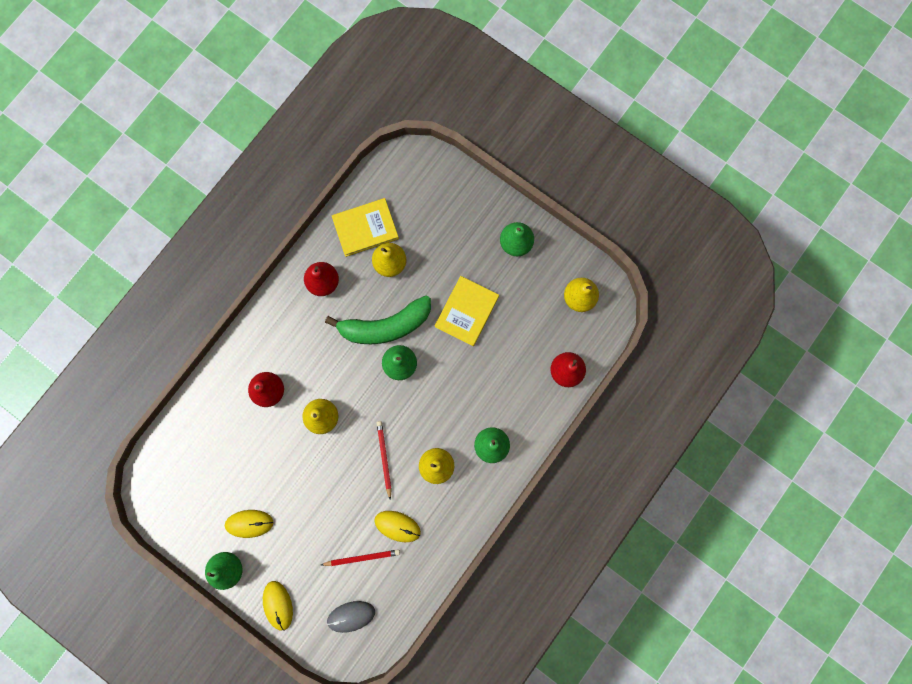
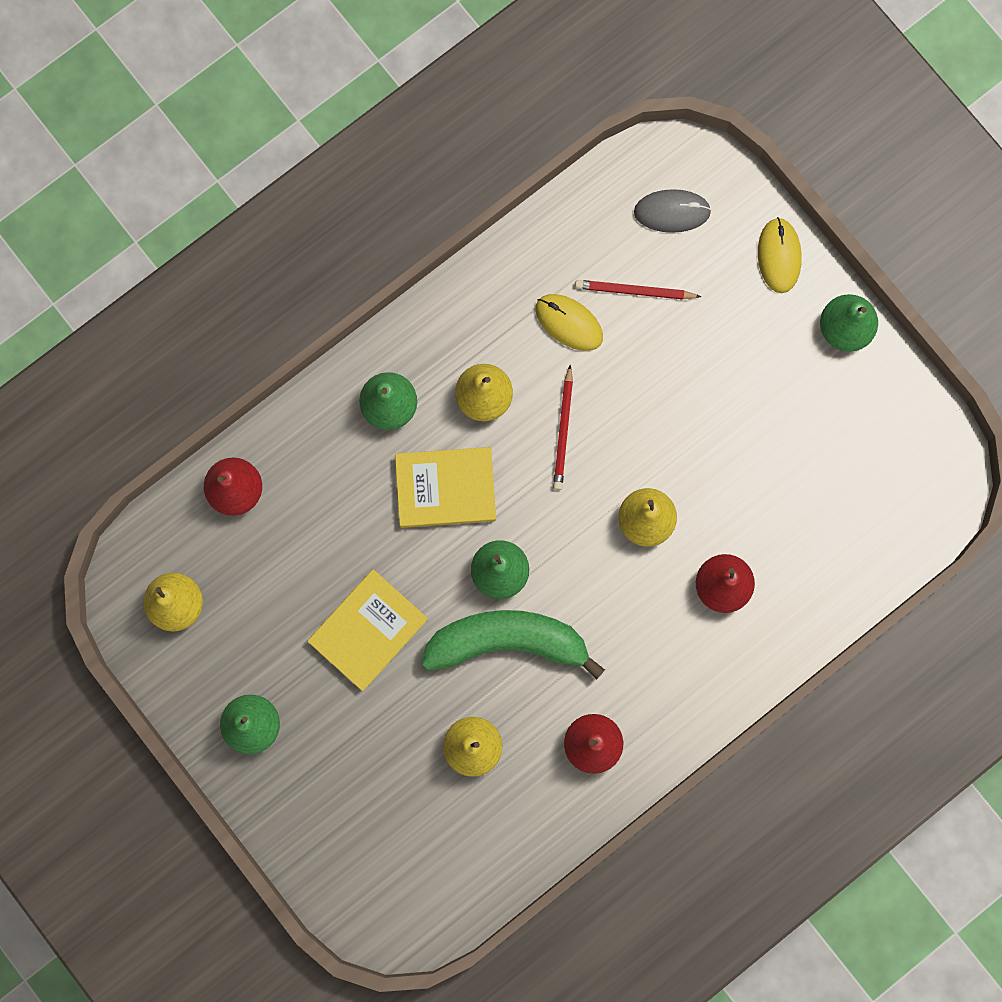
camera: 165 degrees left, 0 degrees up
yellow mouse [225,510,274,538] -> none
yellow book [332,198,399,257] -> yellow book moved to [395,447,496,528]

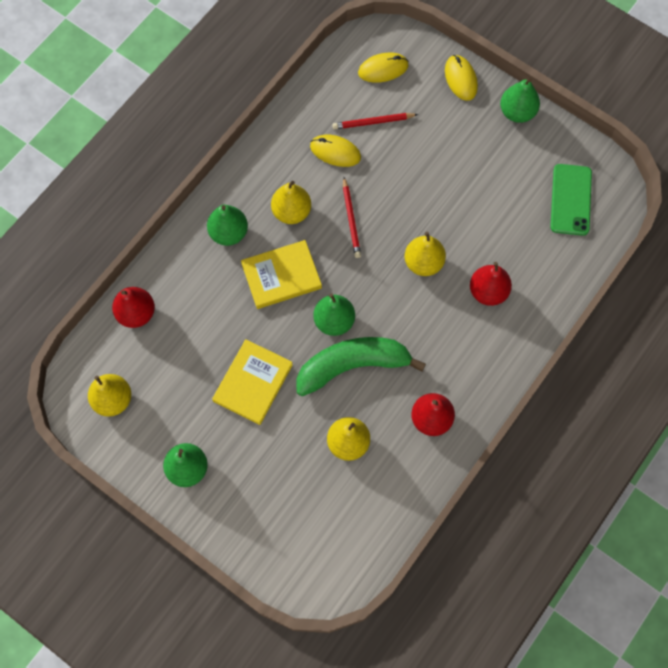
camera: 15 degrees left, 10 degrees down
grey mouse [634,189,711,233] -> yellow mouse [358,52,409,83]
none -> green phone [550,164,592,236]

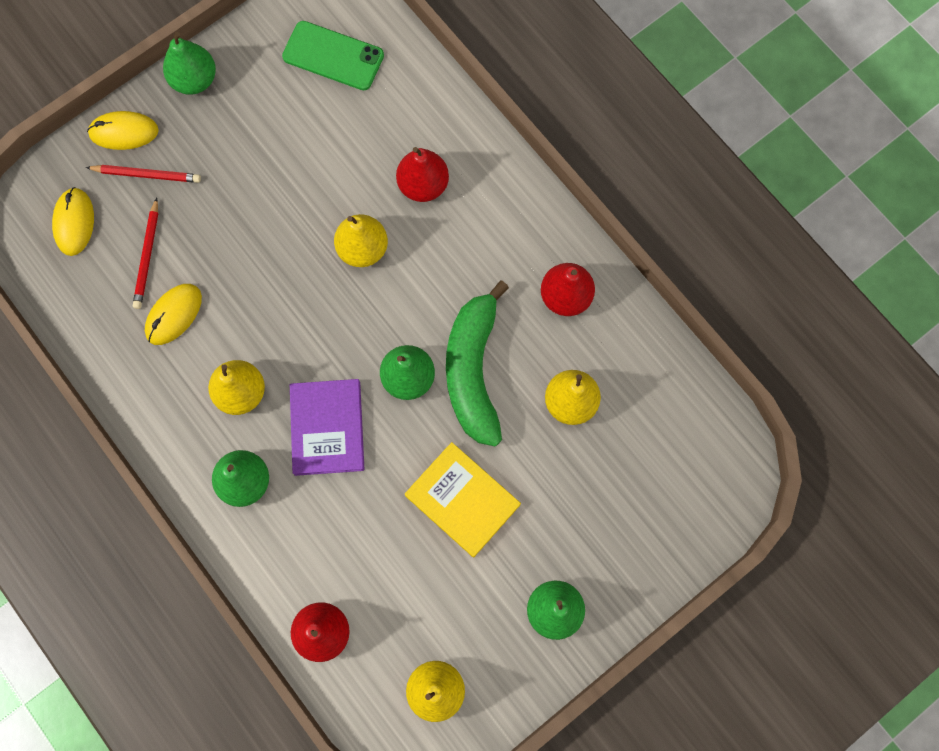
camera: 75 degrees left, 5 degrees up
yellow book [241,240,322,309] -> purple book [290,379,364,476]
red pencil [343,177,361,258] -> red pencil moved to [86,165,201,183]

